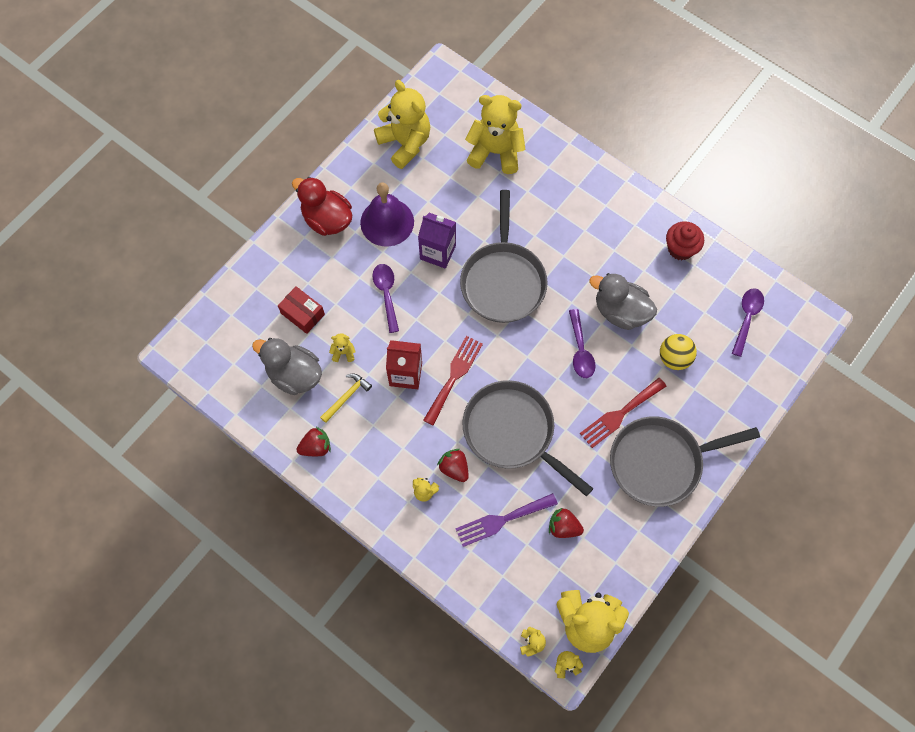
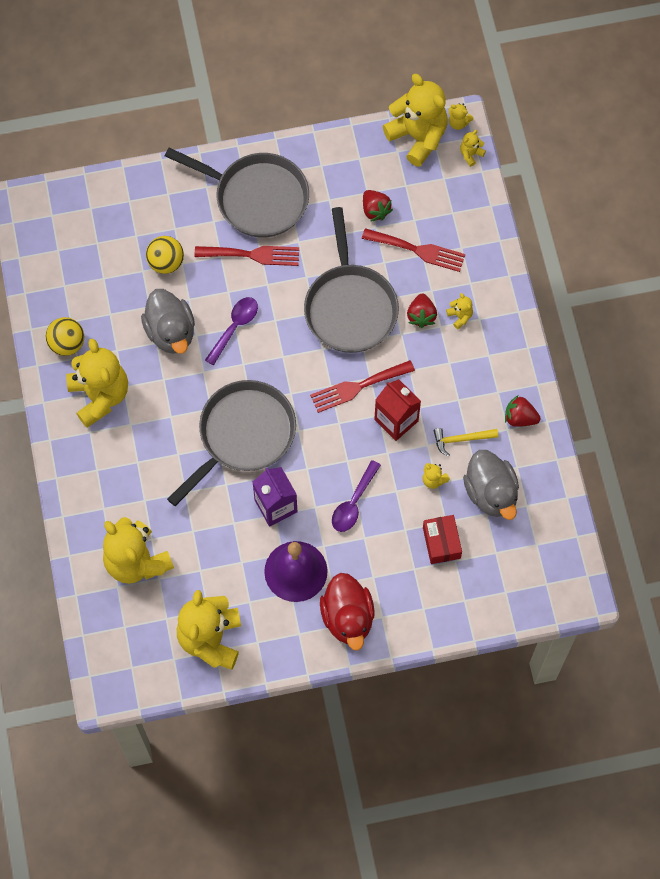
camera: 140 degrees left, 0 degrees up
purple fork [455,493,558,547] -> red fork [362,228,465,272]
red cupcake [666,221,704,260] -> yellow ball [46,317,84,356]
purple spoon [732,288,764,357] -> none
none -> yellow teddy bear [66,338,128,428]

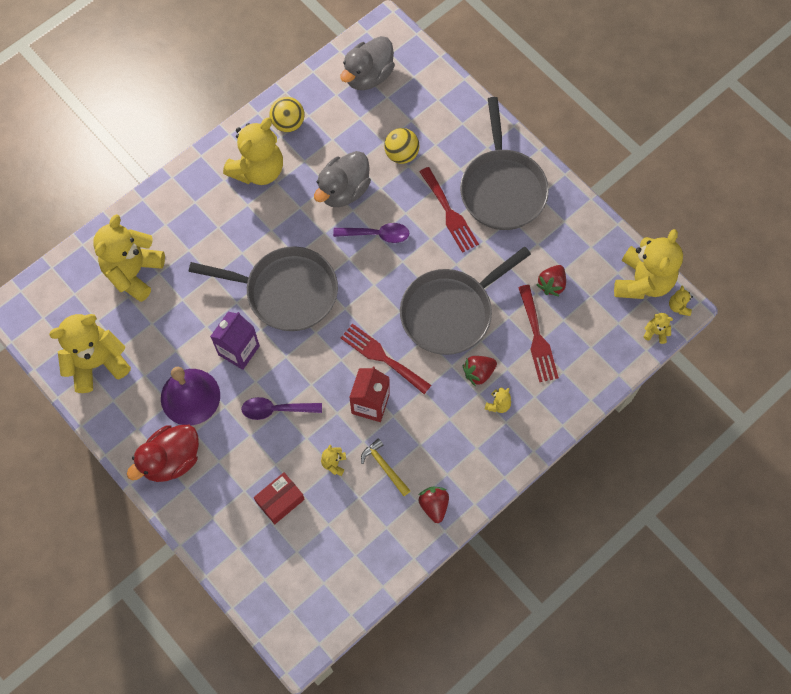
camera: 60 degrees right, 0 degrees up
grey duck [463,450,519,520] -> grey duck moved to [340,36,395,90]

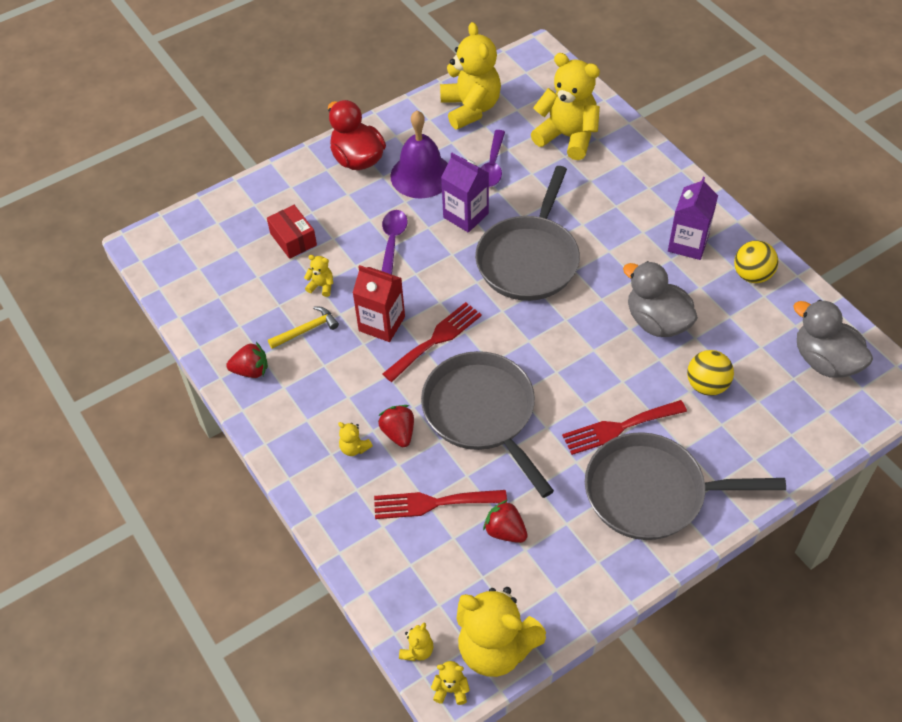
camera: 100 degrees right, 15 degrees down
yellow teddy bear [223,118,283,185] -> purple carton [668,177,718,260]
purple spoon [333,223,410,243] -> purple spoon moved to [480,130,505,187]

